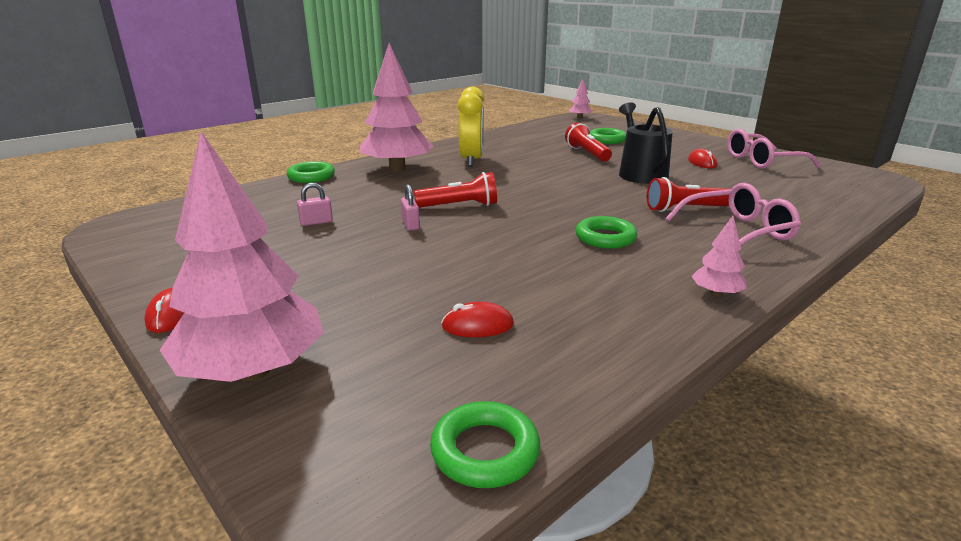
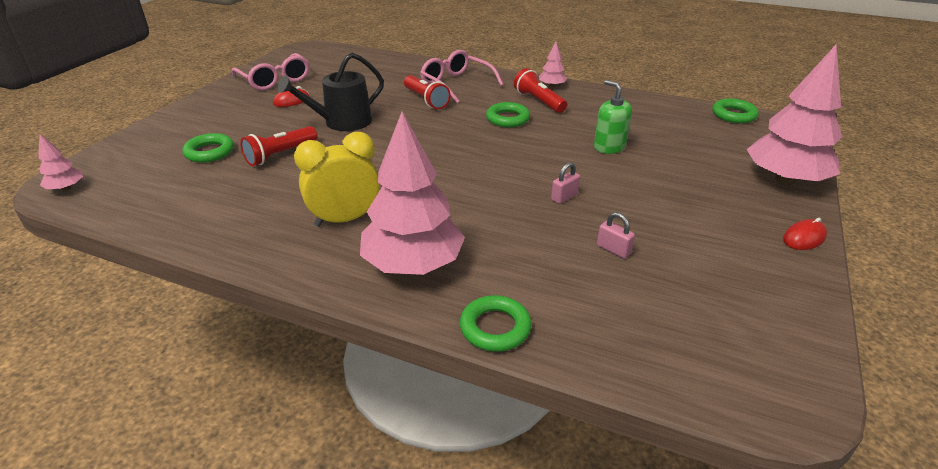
camera: 115 degrees left, 10 degrees up
red flashlight [414,172,497,208] -> red flashlight moved to [514,68,567,113]
red mouse [441,301,514,337] -> none
none -> green soap dispenser [594,80,632,154]

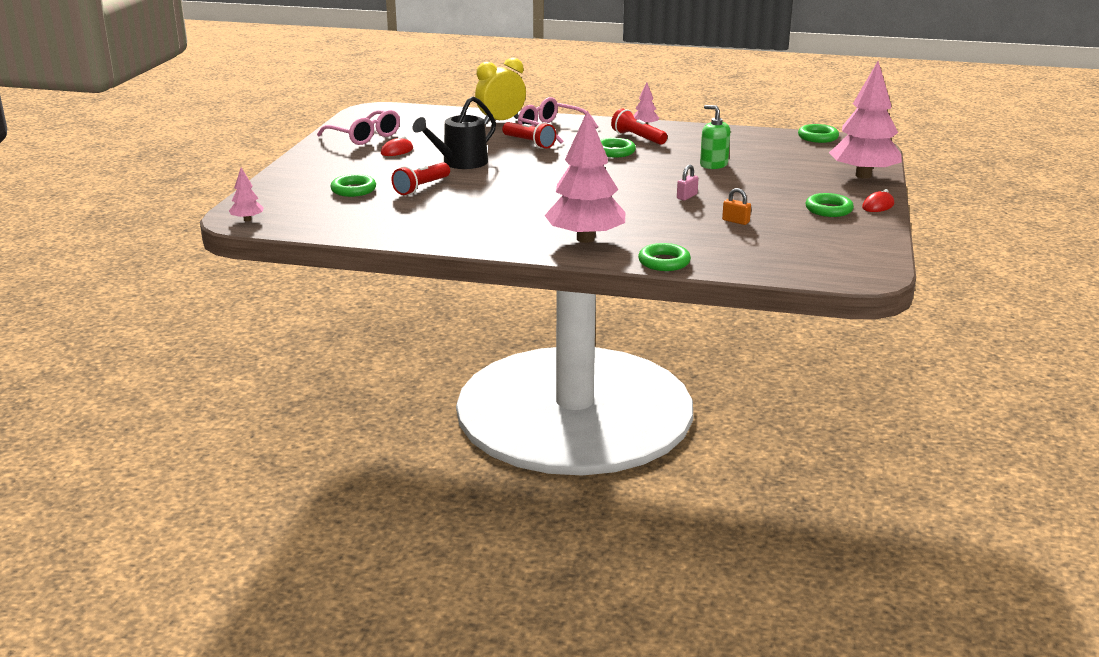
camera: 10 degrees left, 10 degrees down
yellow clock [294,132,380,227] -> yellow clock moved to [475,58,526,125]
pink padlock [597,212,635,259] -> orange padlock [722,188,751,225]
none -> green ring [806,193,854,217]

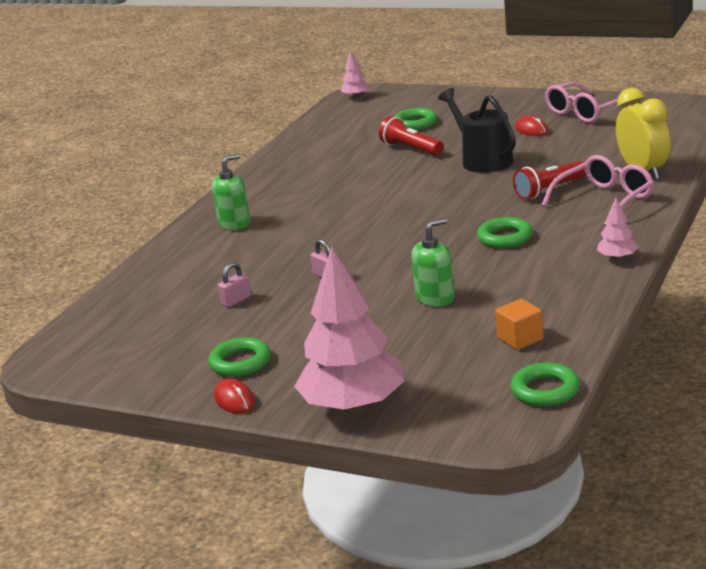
camera: 105 degrees right, 0 degrees up
pink tree [544,110,625,243] -> green soap dispenser [212,154,250,230]
red flashlight [611,108,667,145] -> none
green ring [638,243,691,271] -> none
orange padlock [722,188,751,225] -> pink padlock [218,263,251,307]
none -> orange cube [495,299,544,350]

